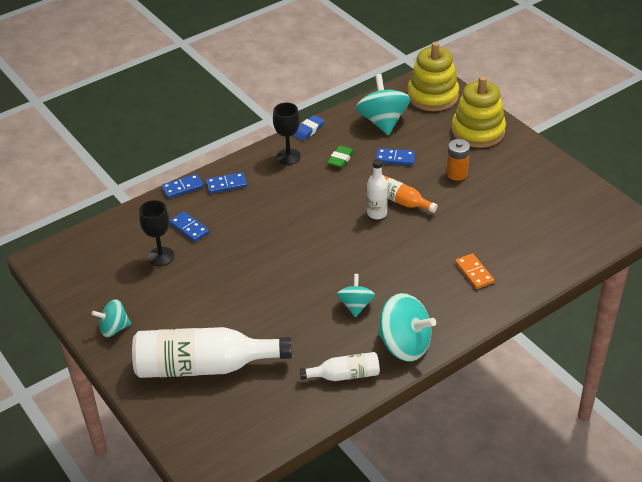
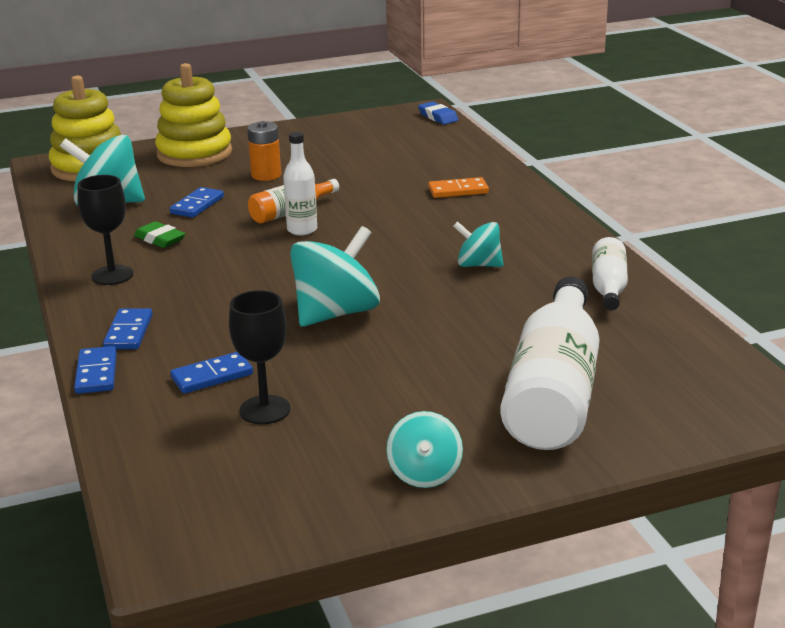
camera: 75 degrees left, 15 degrees down
blue eraser [293,115,324,141] -> blue eraser moved to [418,102,459,125]
turquoise spinning top [377,293,436,362] -> turquoise spinning top moved to [290,226,380,327]

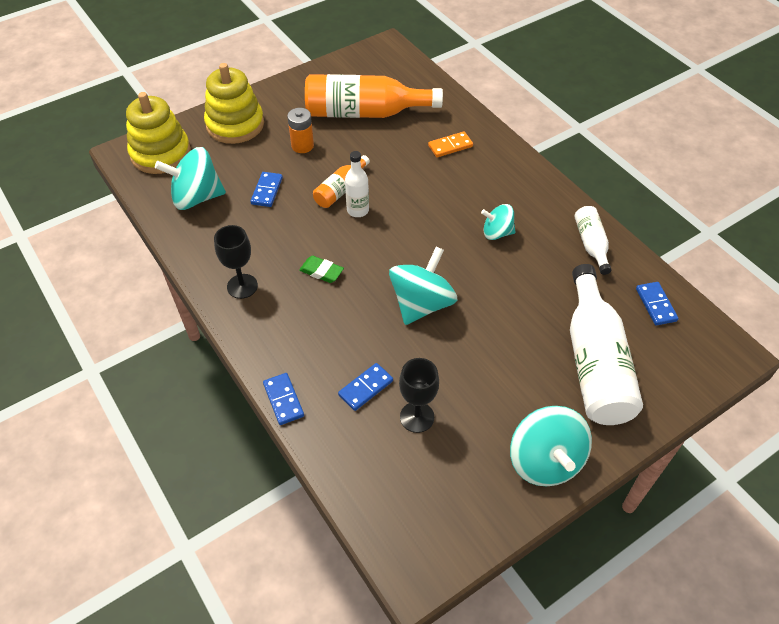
camera: 15 degrees left, 25 degrees up
blue domino [103,308,153,349] -> blue domino moved to [636,282,679,325]
green eraser [134,221,186,248] -> green eraser moved to [299,256,344,283]
turquoise spinning top [386,411,463,488] -> turquoise spinning top [510,406,592,486], size x1.70
blue eraser [418,102,459,125] -> none
none -> orange bottle [305,74,443,118]

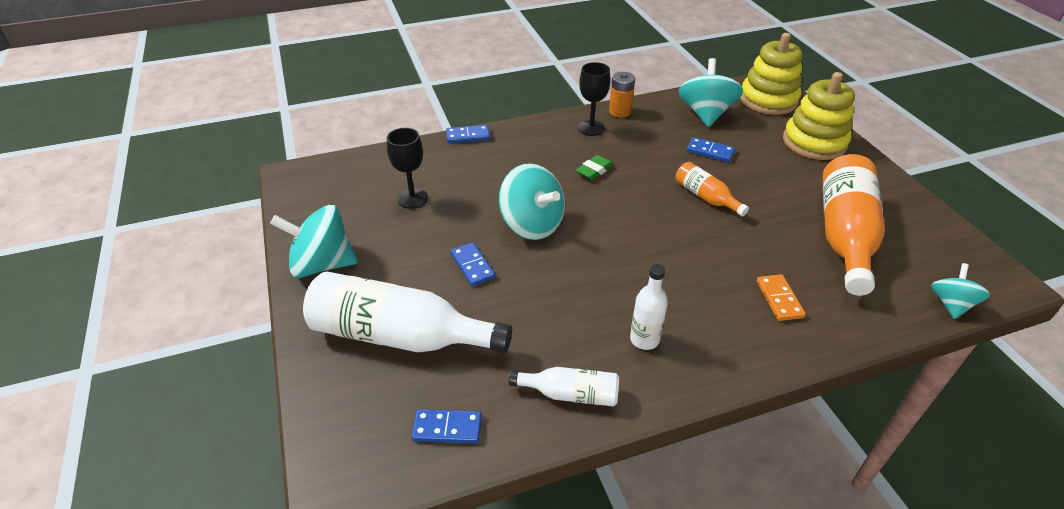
camera: 105 degrees right, 10 degrees down
orange battery [287,108,314,153] -> orange battery moved to [609,72,635,117]
blue domino [338,363,393,411] -> blue domino moved to [451,242,495,286]
white bottle [345,151,369,217] -> white bottle moved to [630,264,668,350]
turquoise spinning top [481,204,515,240] -> turquoise spinning top moved to [931,263,990,319]

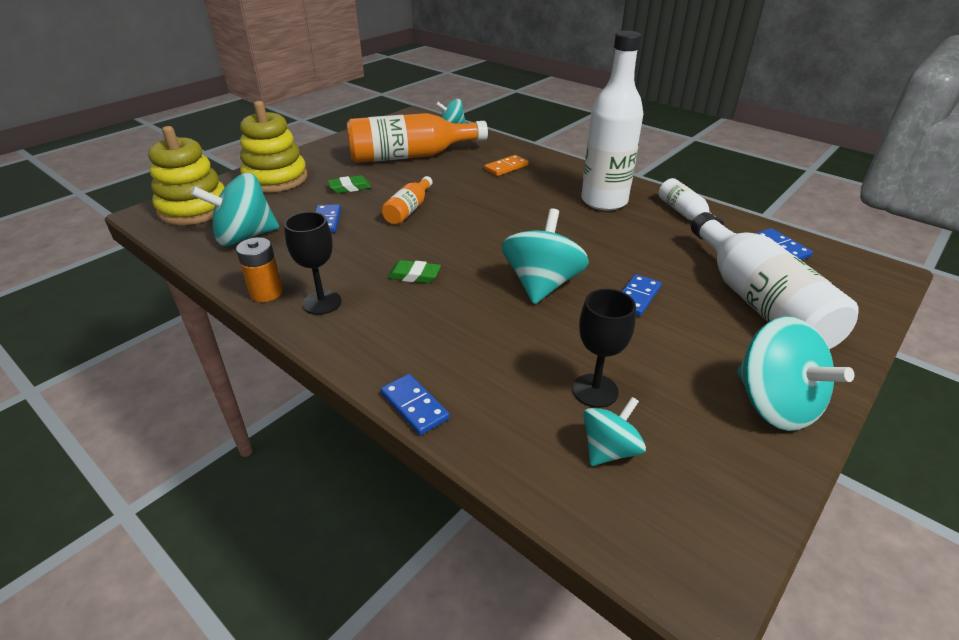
camera: 120 degrees left, 5 degrees down
white bottle [630,264,668,350] -> white bottle [581,31,643,211], size x2.00
none -> green eraser [328,175,371,193]
none -> turquoise spinning top [583,397,646,466]

